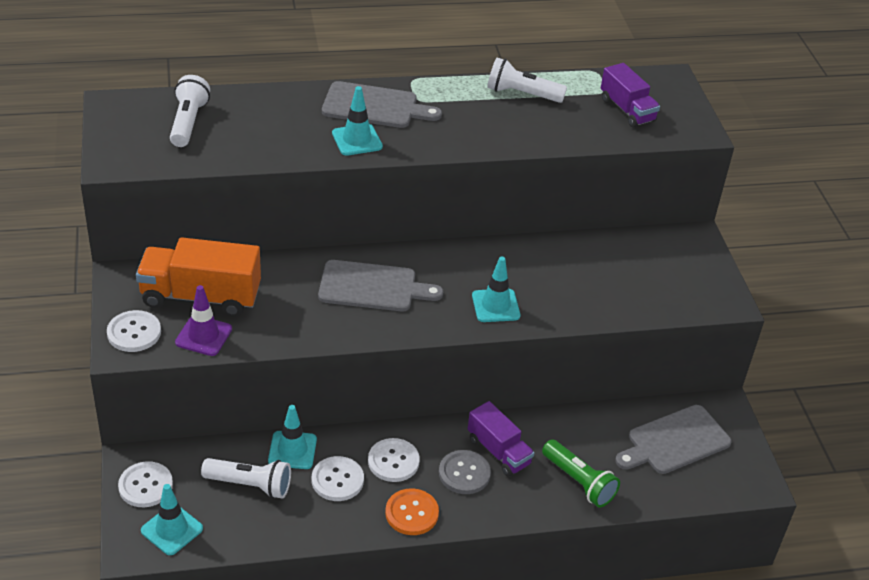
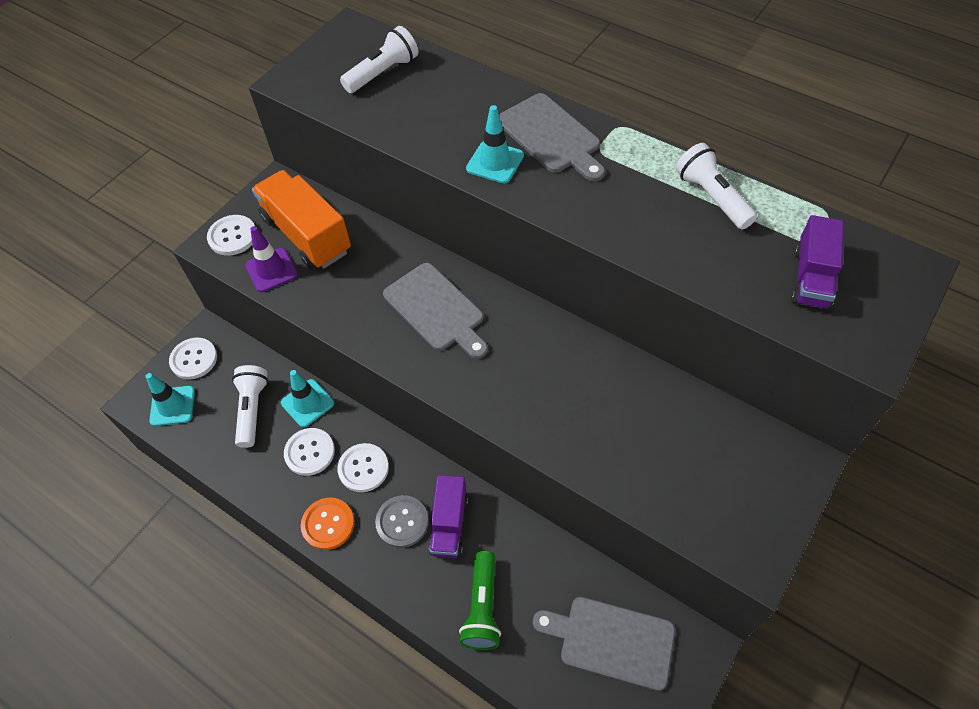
camera: 50 degrees right, 15 degrees up
white flashlight [201,458,291,499] -> white flashlight turned 150 degrees counterclockwise [232,365,268,448]
turquoise traffic cone [472,257,520,322] -> none

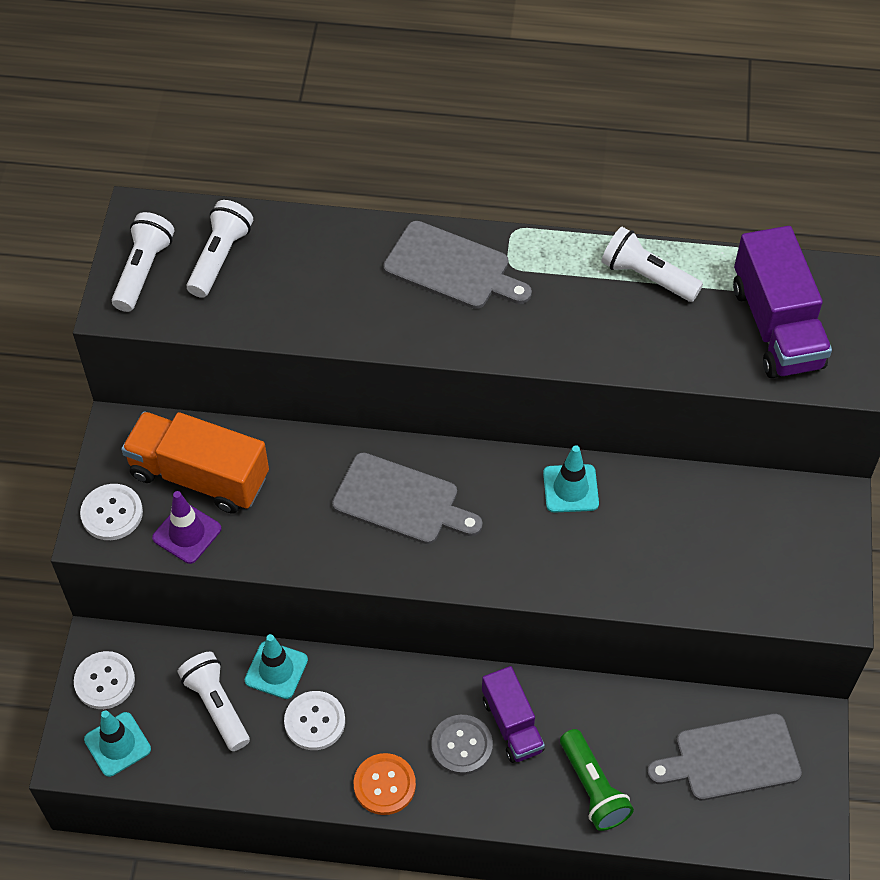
camera: 30 degrees left, 0 degrees up
white button [338,443,389,492] -> none
turquoise traffic cone [466,105,524,184] -> turquoise traffic cone moved to [543,445,599,513]
purple truck [791,215,844,310] -> purple truck [733,226,832,378], size x1.60
none -> white flashlight [112,212,174,312]

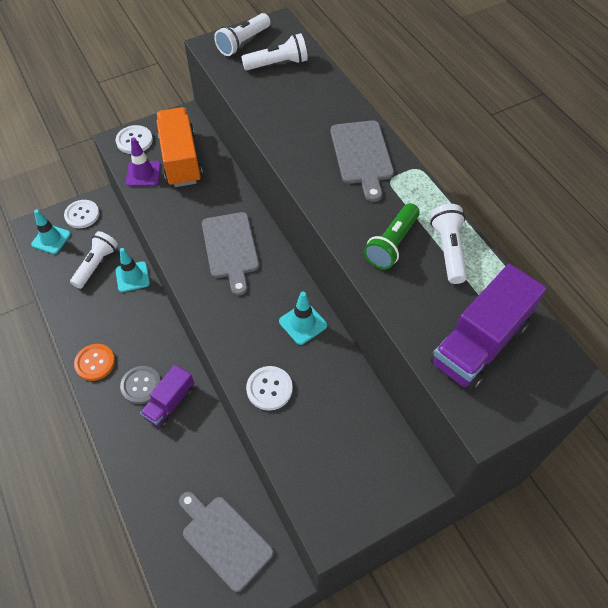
camera: 55 degrees right, 0 degrees up
white flashlight [112,212,174,312] -> white flashlight turned 150 degrees clockwise [214,13,270,56]
white button [284,691,345,750] -> white button moved to [246,366,293,411]
green flashlight [560,729,634,831] -> green flashlight moved to [364,203,420,269]

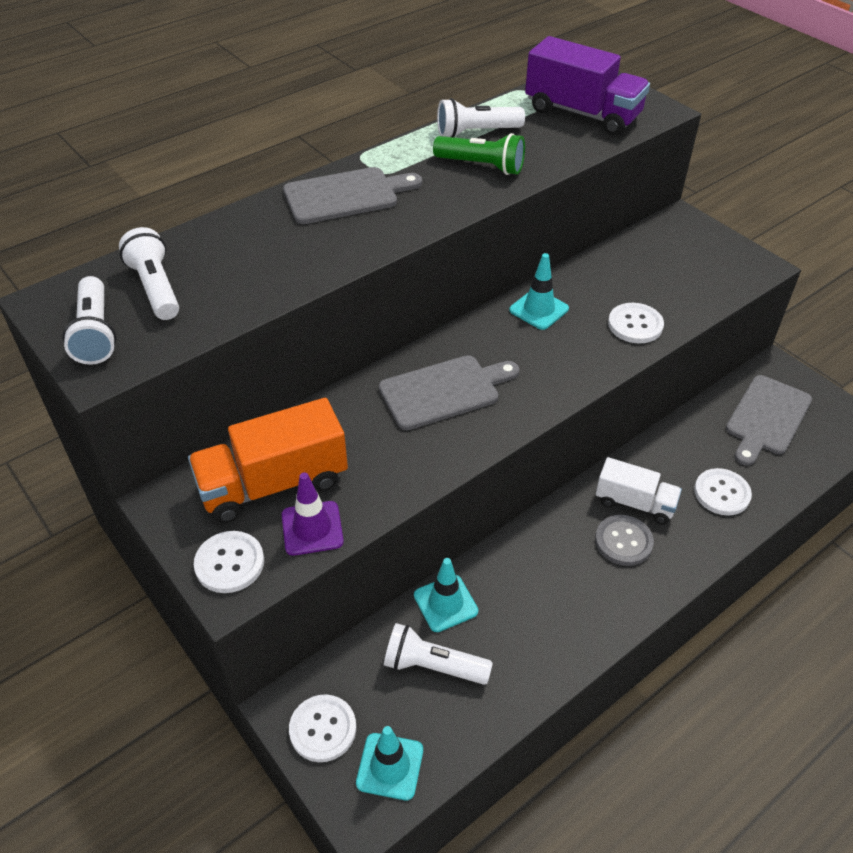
camera: 100 degrees left, 10 degrees down
orange button [74,344,115,381] -> none
purple truck [140,364,194,428] -> white truck [596,457,682,524]
white flashlight [214,13,270,56] -> white flashlight turned 45 degrees clockwise [62,276,116,365]
none -> white button [694,468,752,516]

